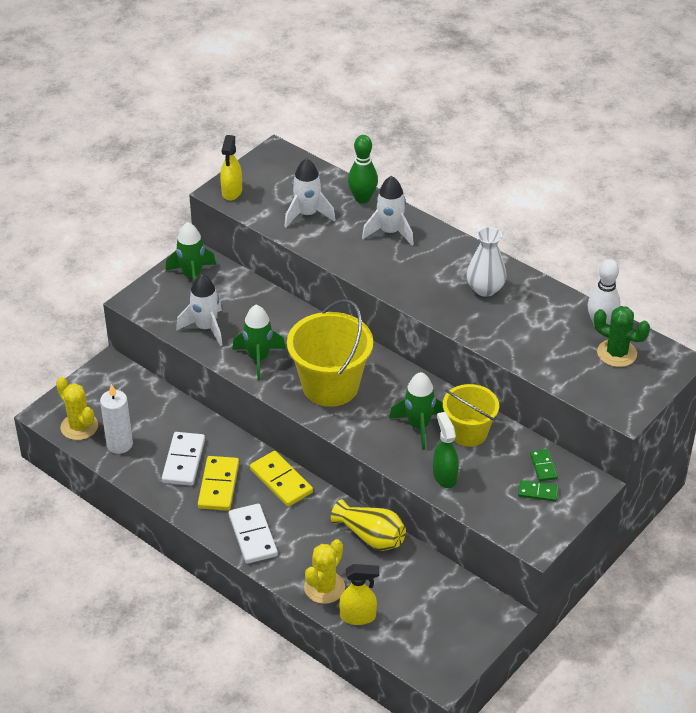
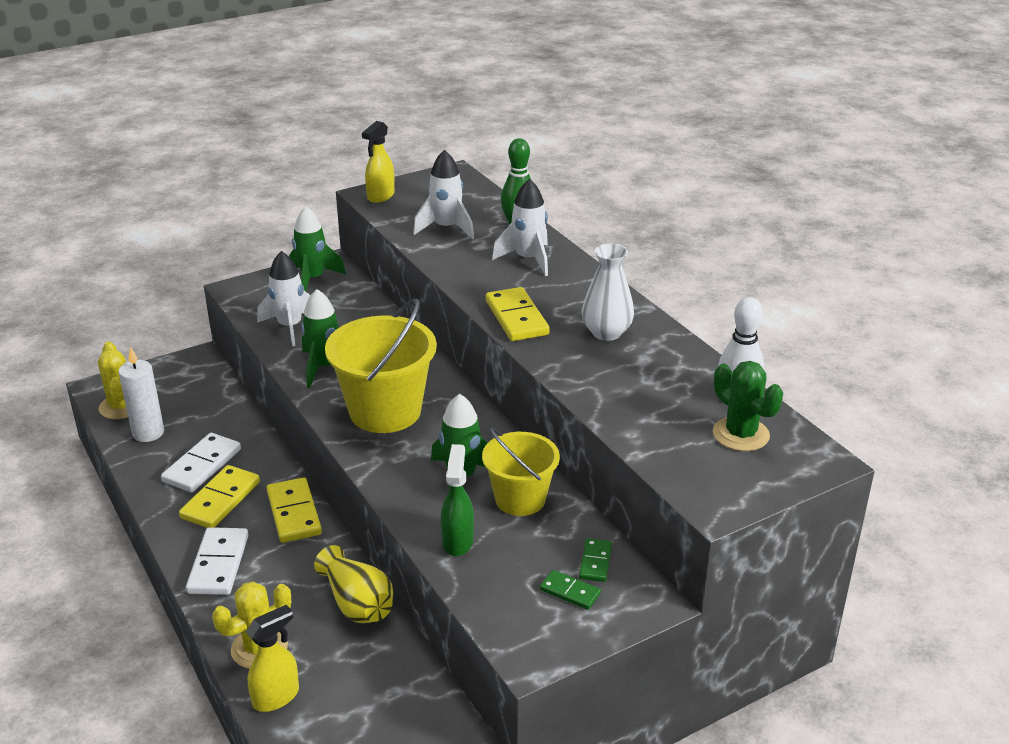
camera: 20 degrees right, 10 degrees down
yellow spray bottle [339,564,379,625] -> yellow spray bottle turned 60 degrees counterclockwise [246,605,299,712]
none -> yellow domino [486,287,550,341]

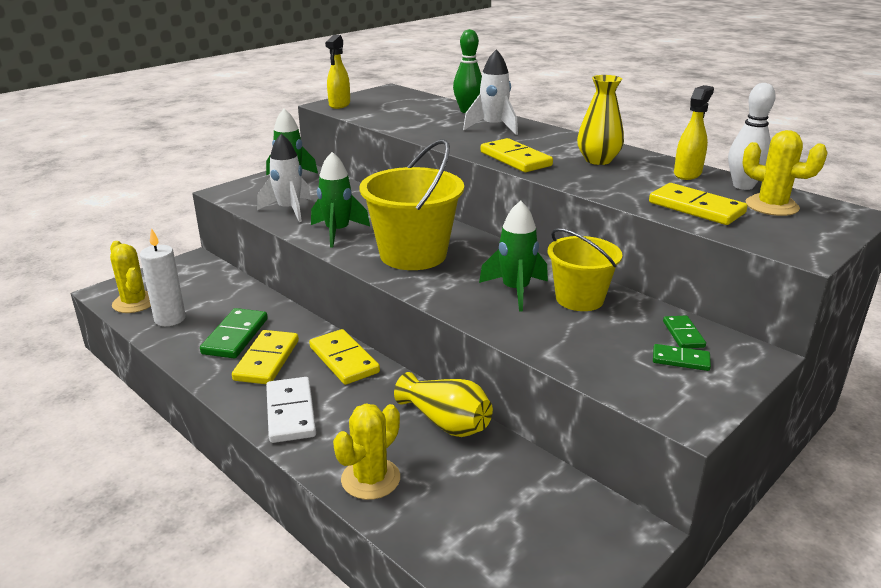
camera: 15 degrees left, 5 degrees down
white domino [161,433,241,492] -> green domino [200,308,268,358]
yellow spray bottle [246,605,299,712] -> yellow spray bottle moved to [674,85,714,180]
white rocket [413,150,474,239] -> none
green spray bottle [441,444,474,556] -> none
white vase [582,243,634,341] -> yellow vase [577,75,624,165]
green cactus [713,361,783,451] -> yellow cactus [742,130,828,216]
none -> yellow domino [649,183,747,225]

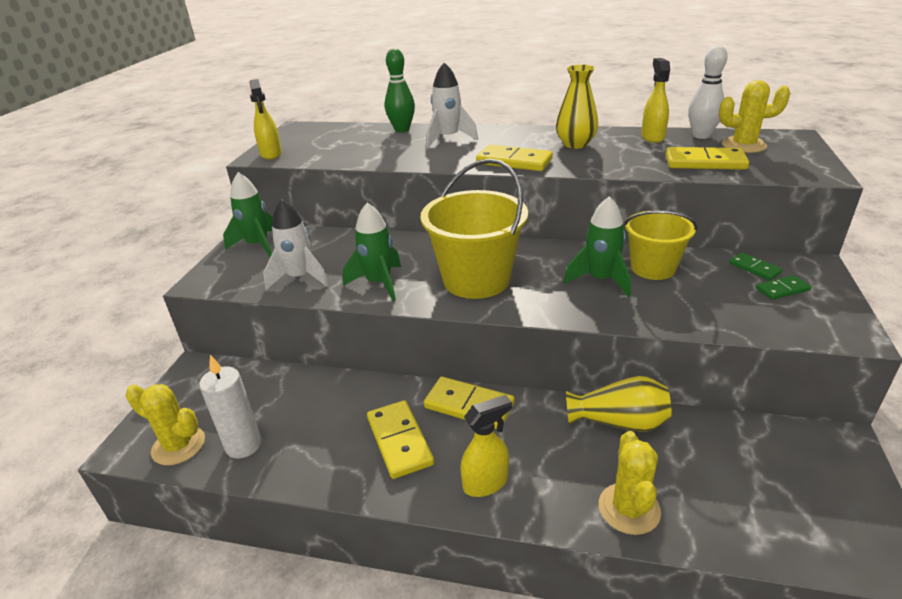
camera: 30 degrees left, 5 degrees up
green domino [200,308,268,358] -> none
white domino [266,377,316,443] -> yellow spray bottle [461,395,512,497]

